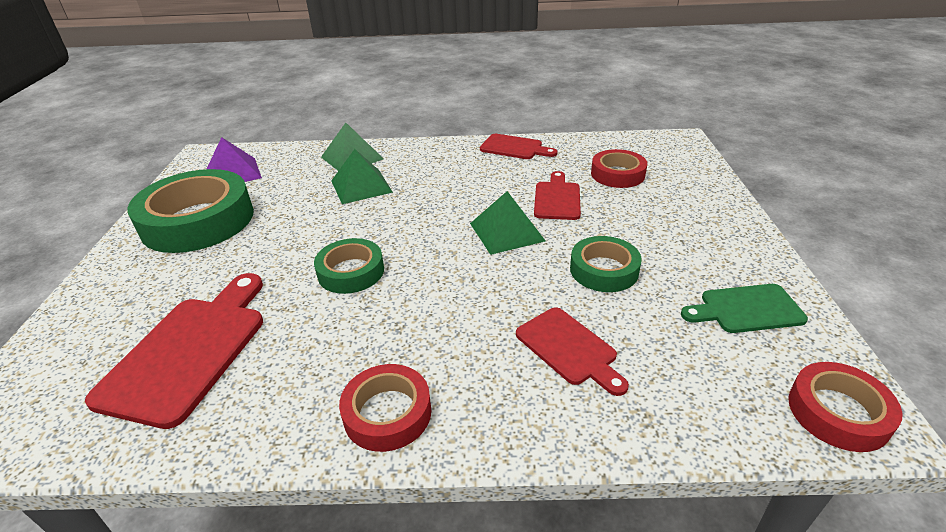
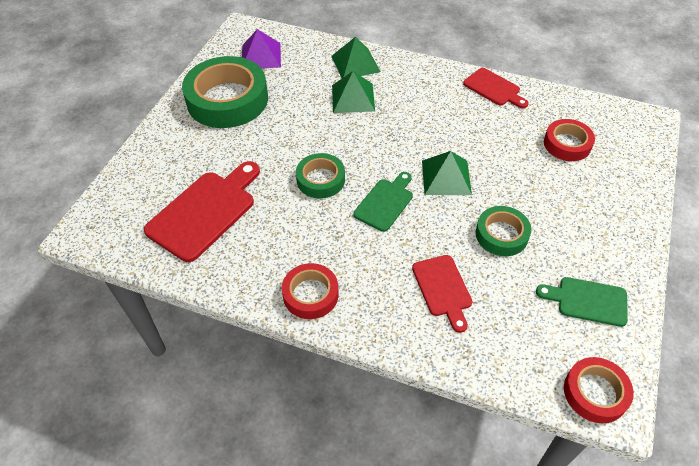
camera: 20 degrees right, 15 degrees up
red cutting board [534,171,581,220] -> none
none -> green cutting board [353,172,413,232]

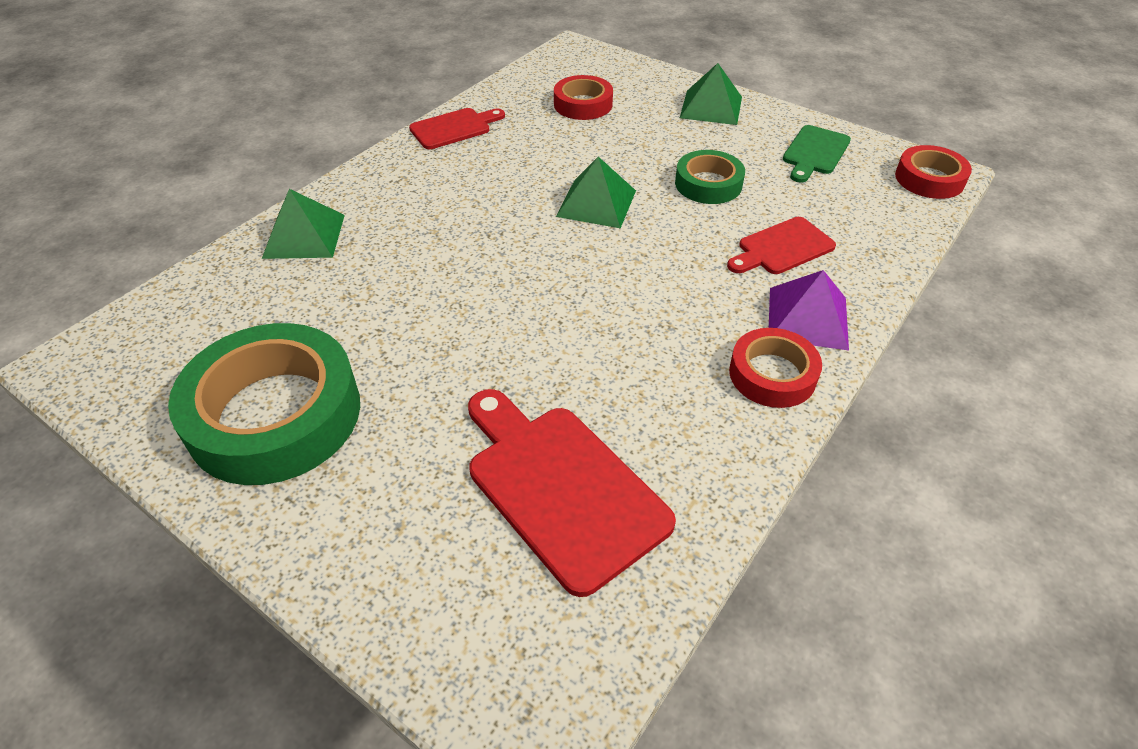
camera: 75 degrees left, 5 degrees down
purple pyramid [242,29,281,69] -> purple pyramid moved to [769,270,849,351]
green tape [296,153,345,199] -> none
green pyramid [332,71,375,113] -> green pyramid moved to [680,63,742,125]
green cutting board [353,172,413,232] -> none
red cutting board [412,255,472,333] -> red cutting board turned 150 degrees clockwise [727,217,836,274]

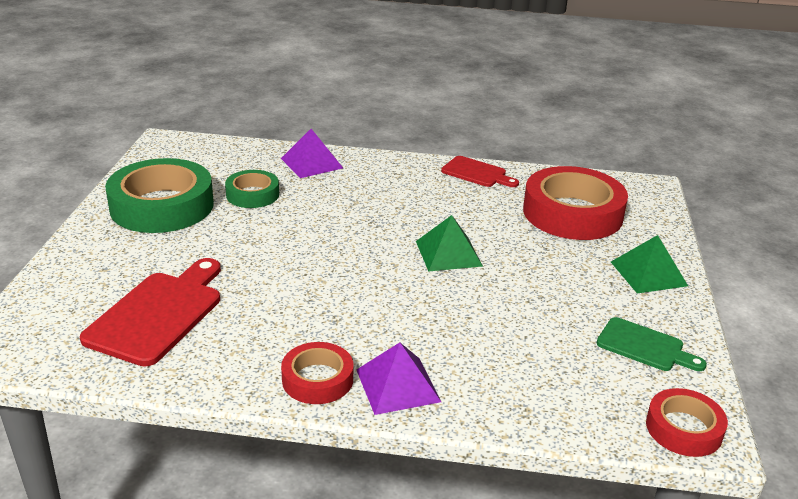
camera: 60 degrees right, 15 degrees down
green pyramid [262,189,345,259] -> purple pyramid [281,129,343,178]
red tape [554,75,613,120] -> red tape [523,166,628,240], size x1.87
green tape [675,150,745,204] -> green tape moved to [225,170,279,208]
red cutting board [727,217,836,274] -> none
green cutting board [783,125,851,183] -> green cutting board turned 150 degrees counterclockwise [597,317,707,371]

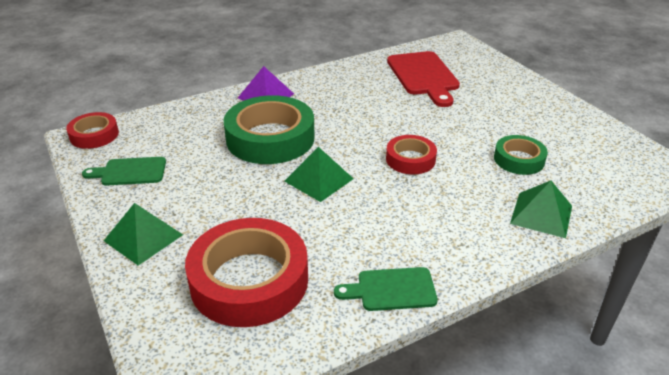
camera: 145 degrees right, 5 degrees up
green tape [105,158,214,233] -> green tape moved to [224,95,315,164]
purple pyramid [281,129,343,178] -> green pyramid [510,181,572,238]
red tape [281,342,353,404] -> red tape moved to [386,135,437,175]
red cutting board [441,156,519,187] -> green cutting board [334,267,438,311]

